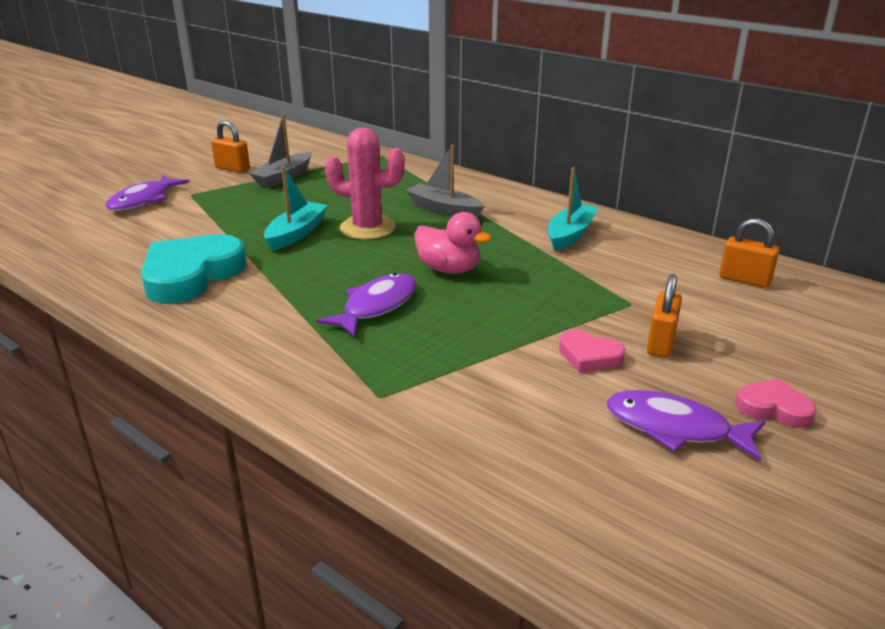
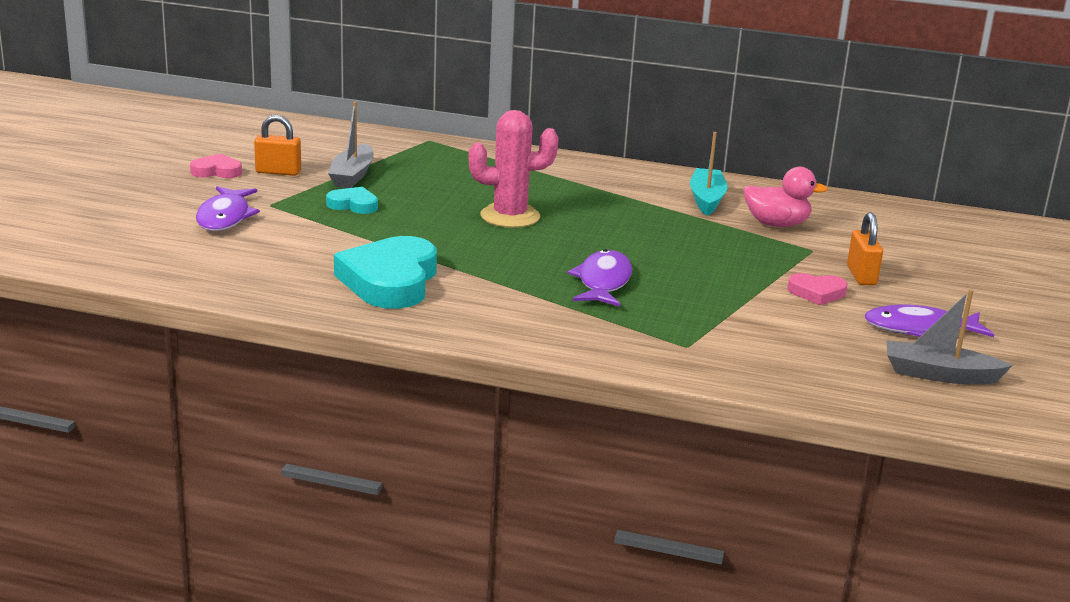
camera: 25 degrees left, 5 degrees down
turquoise boat [264,167,328,251] -> none
grey boat [406,145,485,218] -> grey boat moved to [887,289,1013,385]
pink duck [414,212,492,274] -> pink duck moved to [743,167,828,227]
orange padlock [719,218,780,288] -> none
pink heart [735,378,816,428] -> pink heart moved to [190,154,242,178]
none -> turquoise heart [326,187,378,214]

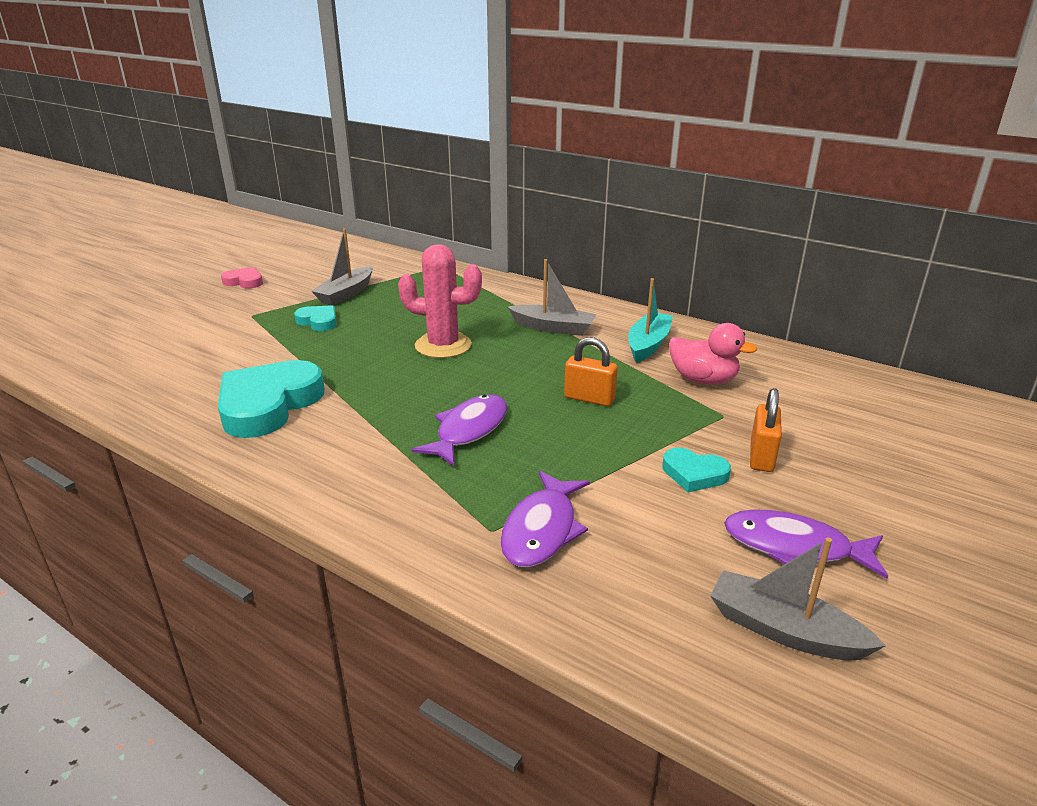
camera: 20 degrees right, 5 degrees up
purple fish [196,186,260,231] -> purple fish moved to [500,471,590,567]
orange padlock [254,115,301,176] -> orange padlock moved to [564,337,618,406]
pink heart [787,273,848,305] -> turquoise heart [662,448,731,492]
none -> grey boat [508,259,597,336]

